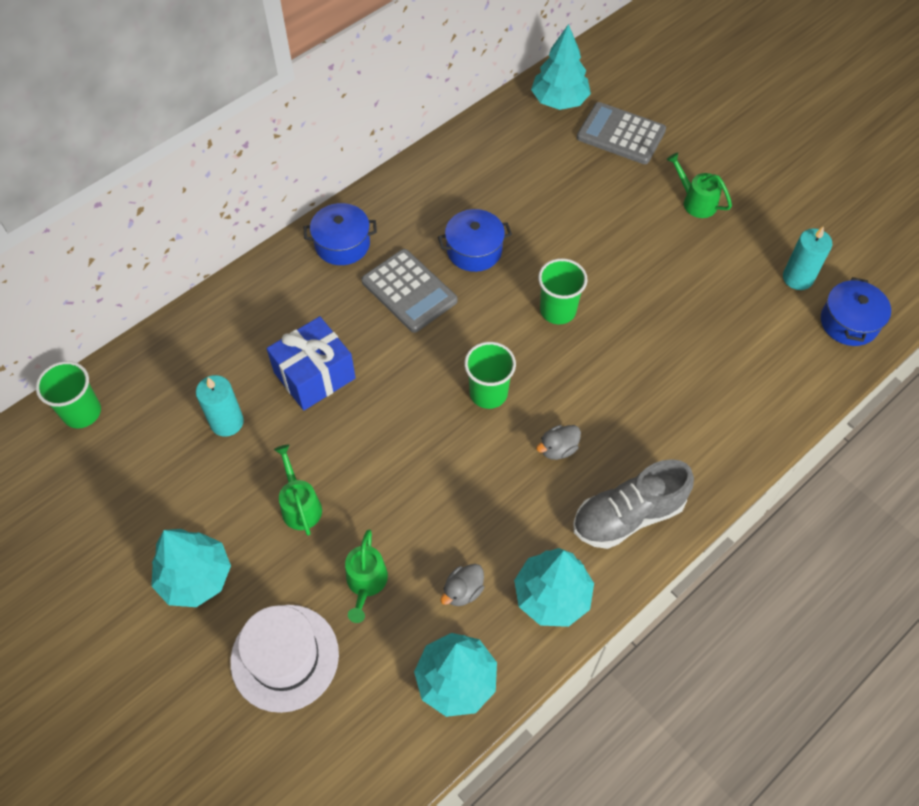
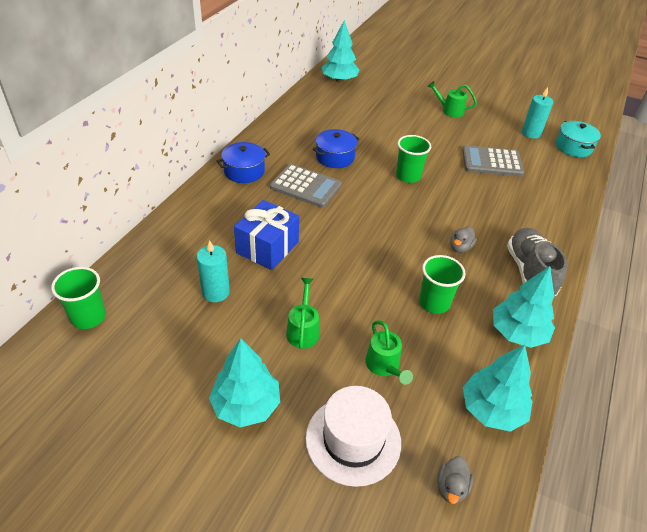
camera: 25 degrees left, 15 degrees down
green watering can [274,444,322,536] -> green watering can turned 45 degrees clockwise [286,278,319,349]
grey duck [441,564,484,606] -> grey duck moved to [437,456,473,504]
green cup [464,342,516,409] -> green cup moved to [419,255,466,314]
grey shoe [573,459,694,549] -> grey shoe turned 135 degrees clockwise [507,228,567,296]
grey calculator [577,102,666,164] -> grey calculator moved to [462,145,524,177]
blue pot [821,277,891,346] -> turquoise pot [556,121,601,157]

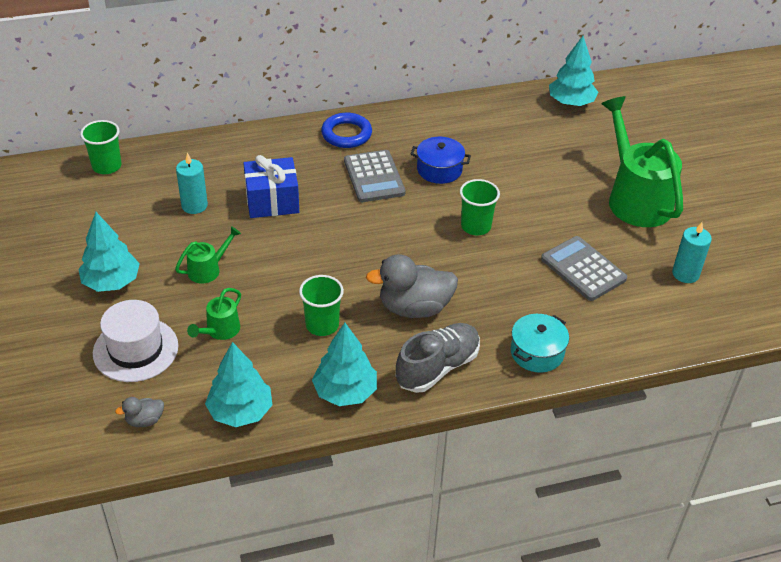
camera: 50 degrees right, 0 degrees up
blue pot [217,142,270,183] -> blue ring [321,113,372,148]
green watering can [427,81,477,118] -> green watering can [601,96,683,227], size x2.20
grey duck [450,226,476,253] -> grey duck [366,254,458,318], size x2.11
turquoise pot [556,121,601,157] -> turquoise pot moved to [511,314,569,373]

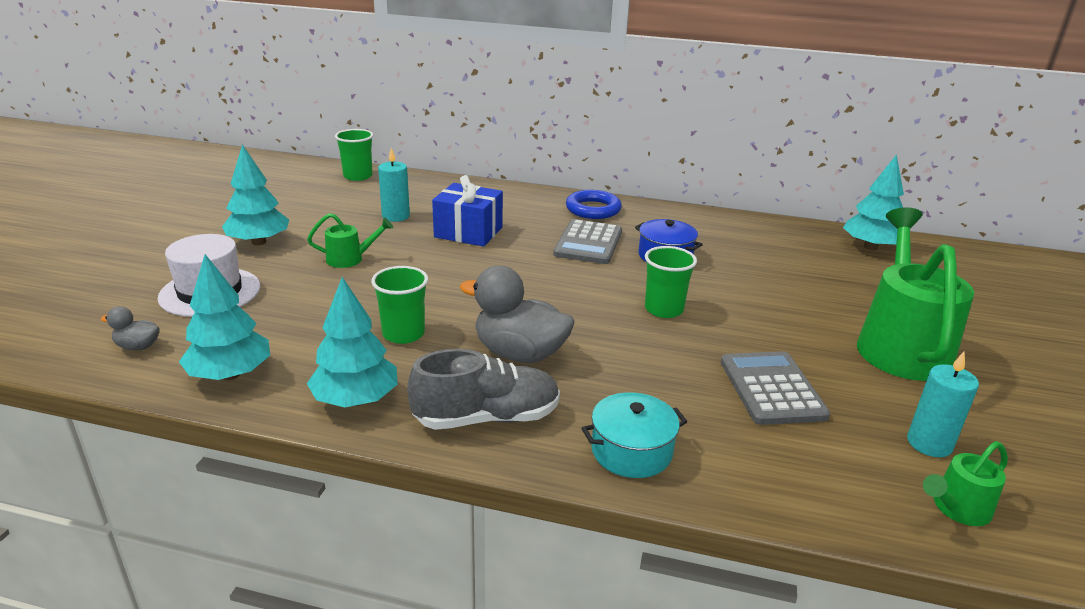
camera: 30 degrees right, 15 degrees down
green watering can [187,288,241,340] -> green watering can moved to [923,441,1008,526]

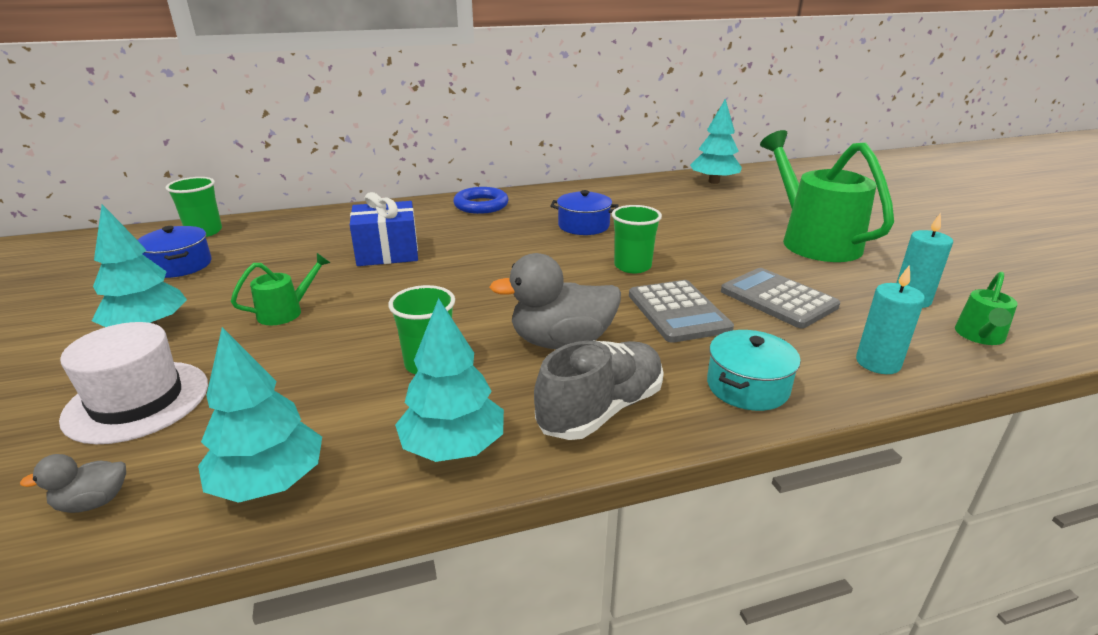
camera: 30 degrees left, 0 degrees up
turquoise candle [378,148,410,222] -> turquoise candle moved to [856,265,925,374]
grey calculator [553,219,622,264] -> grey calculator moved to [629,280,734,343]
none -> blue pot [138,226,212,278]

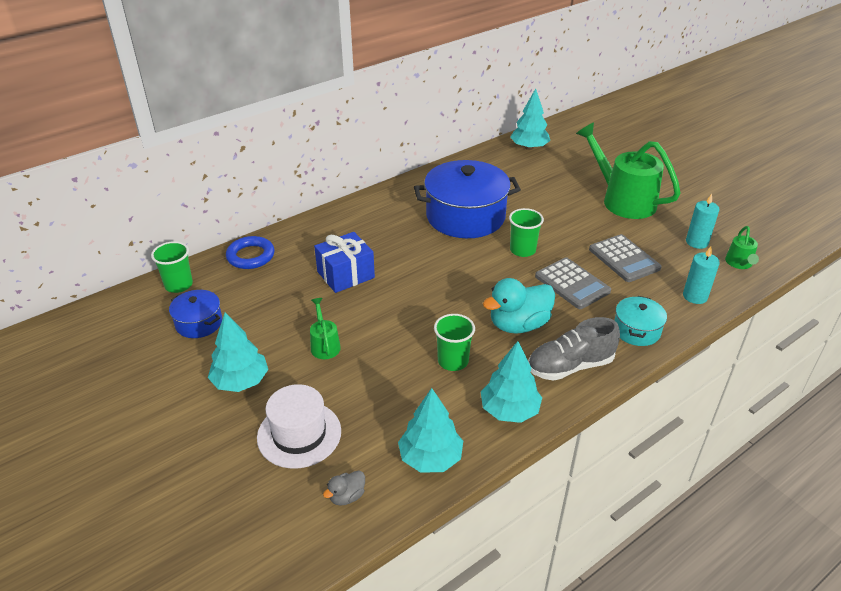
camera: 20 degrees left, 10 degrees up
green watering can [231,253,331,325] -> green watering can turned 45 degrees counterclockwise [310,298,341,359]
blue ring [453,187,509,214] -> blue ring moved to [226,236,274,269]
grey duck [489,253,621,349] -> turquoise duck [483,278,555,334]
grey shoe [534,340,664,440] -> grey shoe turned 135 degrees counterclockwise [528,317,620,381]
blue pot [550,190,619,235] -> blue pot [414,160,521,238], size x2.04
grey calculator [721,268,840,328] -> grey calculator turned 150 degrees counterclockwise [589,234,662,282]

